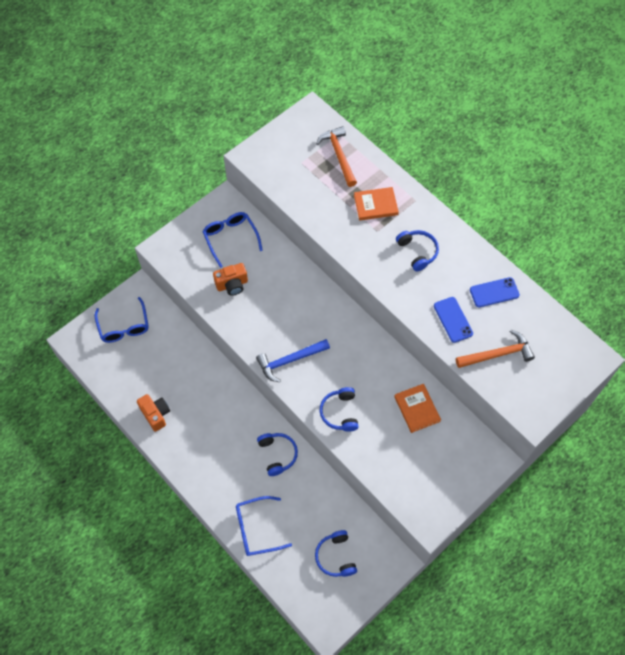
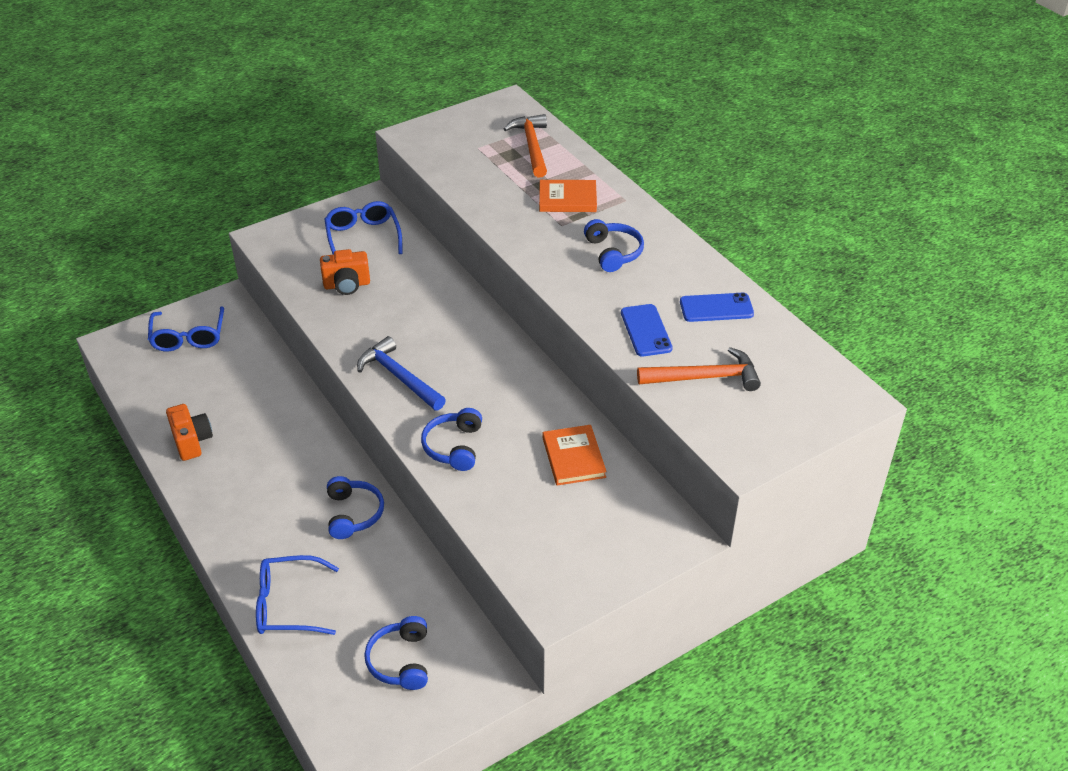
camera: 10 degrees right, 20 degrees down
blue hammer [256,339,330,382] -> blue hammer turned 60 degrees clockwise [357,336,446,411]

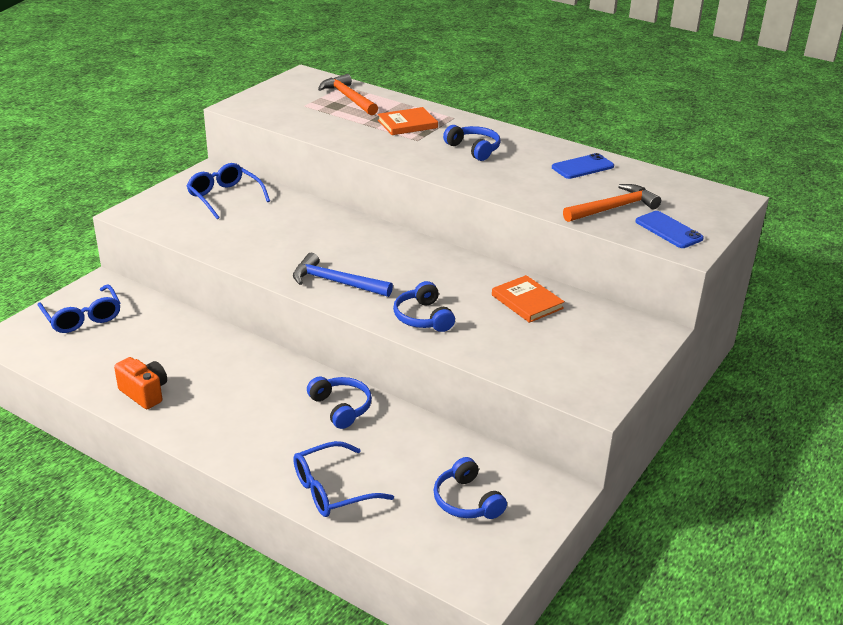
camera: 25 degrees left, 10 degrees down
orange camera [320,249,370,295] -> none
blue phone [621,304,673,356] -> blue phone moved to [636,211,704,248]

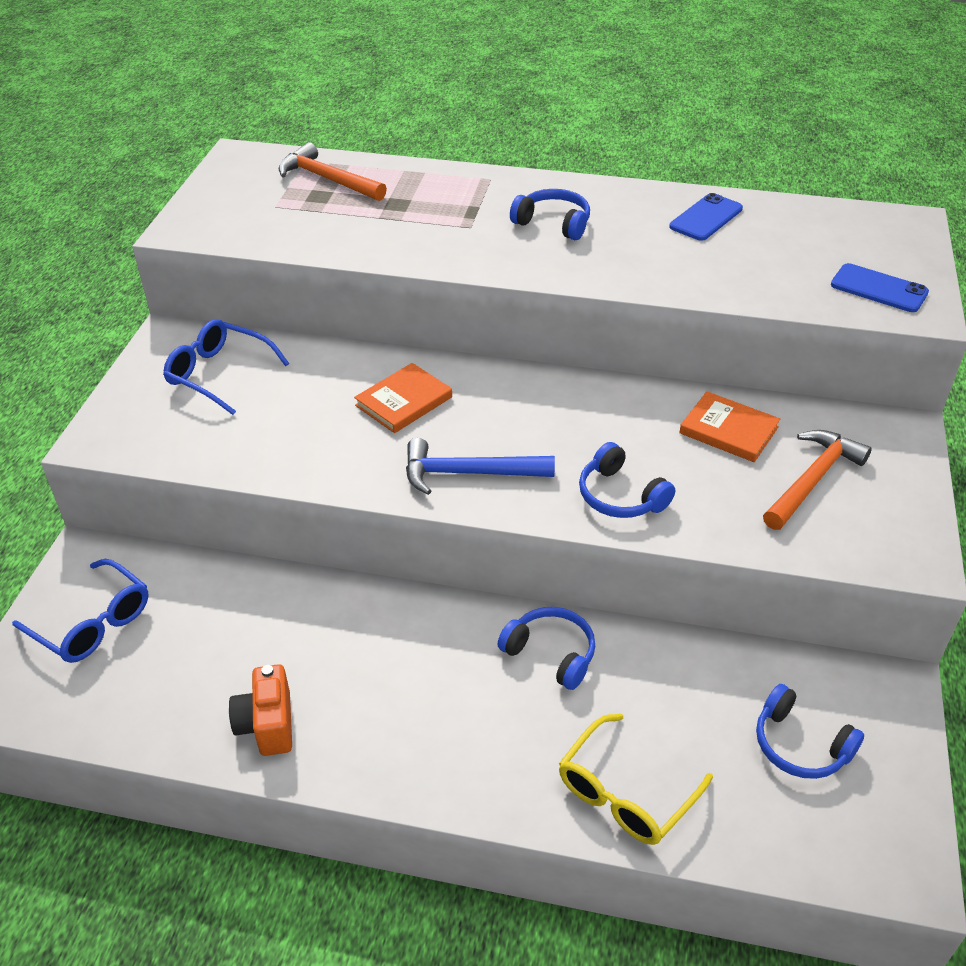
camera: 20 degrees left, 10 degrees up
orange camera [114,357,167,409] -> orange camera turned 120 degrees counterclockwise [229,664,292,756]
blue glasses [293,441,394,517] -> yellow glasses [559,713,713,845]
orange book [378,107,438,135] -> orange book moved to [354,363,452,433]
orange hammer [563,184,661,222] -> orange hammer moved to [763,430,872,530]

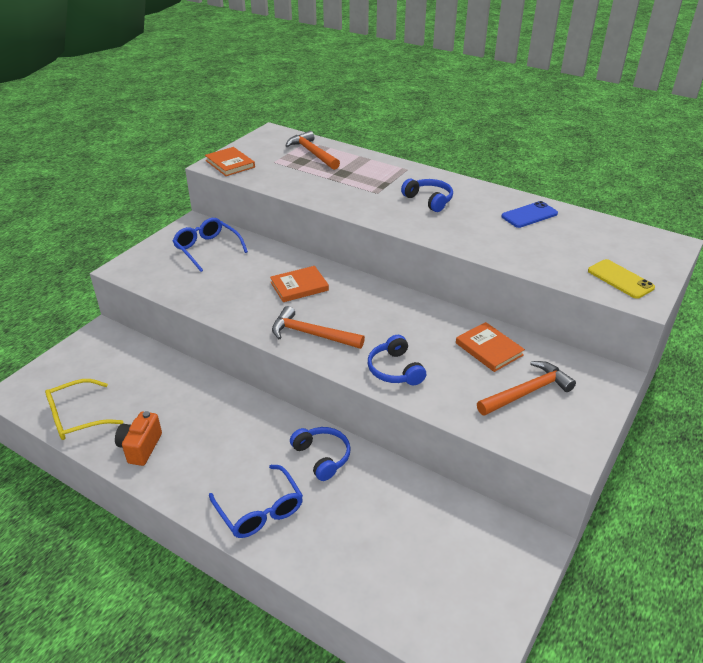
camera: 20 degrees right, 5 degrees down
blue glasses [12,559,149,663] -> blue glasses moved to [209,465,303,538]
blue hammer [406,438,555,495] -> orange hammer [272,306,365,349]
yellow glasses [559,713,713,845] -> yellow glasses moved to [45,379,124,440]
blue headphones [756,684,864,779] -> none
blue phone [831,263,929,312] -> yellow phone [588,259,655,299]
none -> orange book [205,147,255,176]

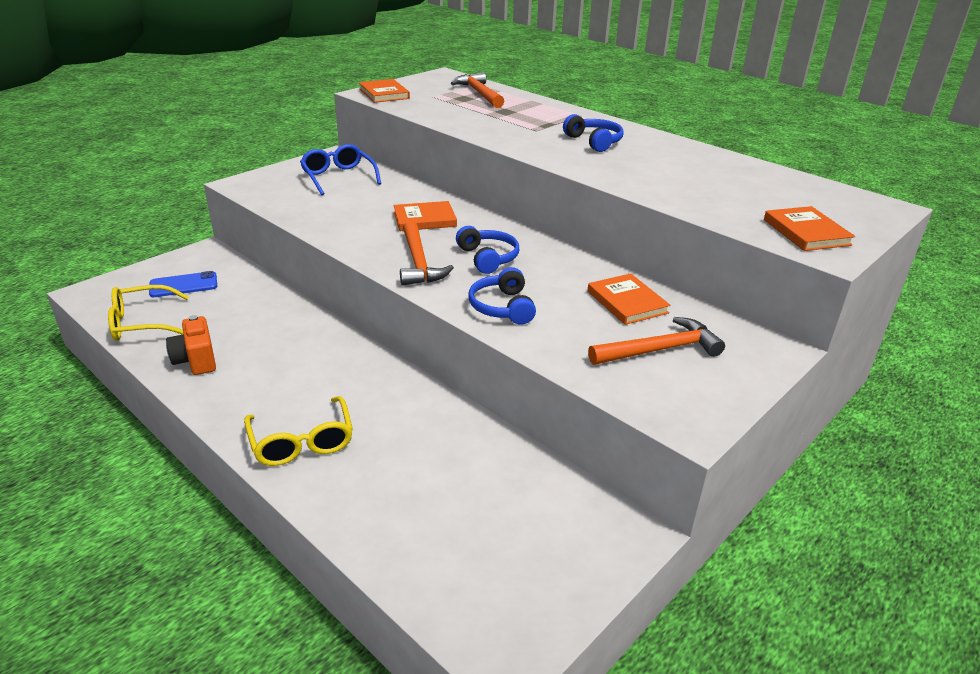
camera: 10 degrees right, 5 degrees down
orange camera [115,411,162,466] -> orange camera turned 45 degrees counterclockwise [166,315,216,375]
blue glasses [209,465,303,538] -> yellow glasses [244,396,353,466]
orange hammer [272,306,365,349] -> orange hammer turned 135 degrees counterclockwise [400,221,454,286]
blue headphones [290,427,351,481] -> blue headphones moved to [456,226,519,274]
blue phone [501,201,558,228] -> blue phone moved to [149,271,217,297]
yellow phone [588,259,655,299] -> orange book [764,206,855,251]

